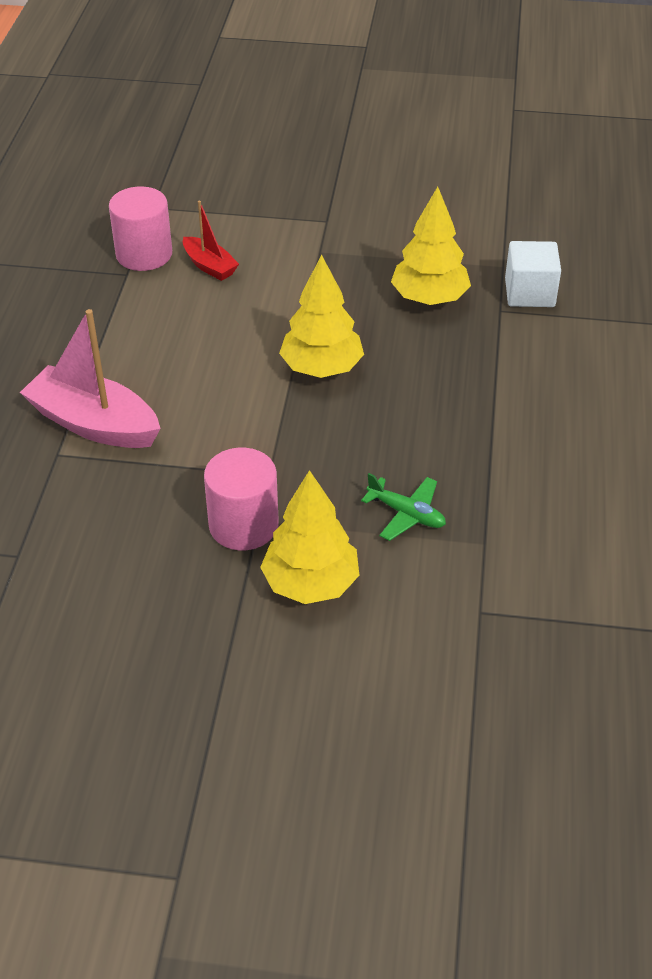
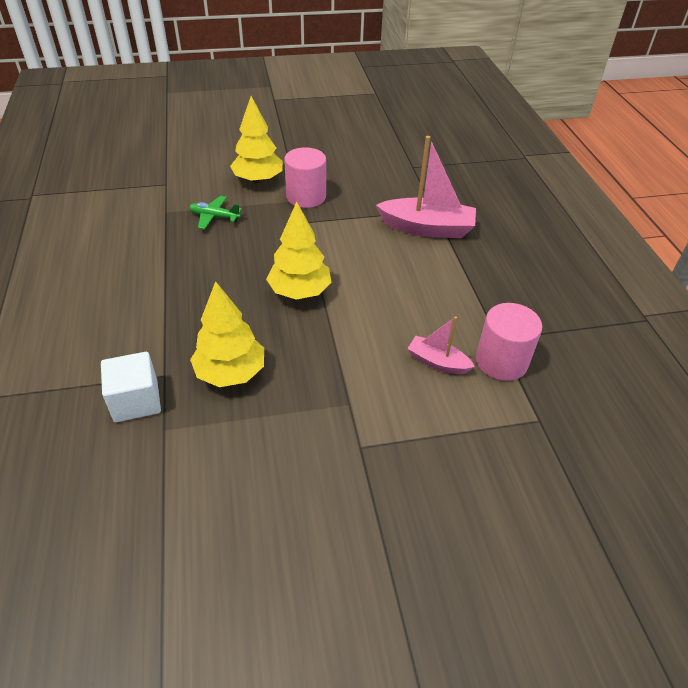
camera: 160 degrees right, 0 degrees up
red boat [183,201,239,281] -> pink boat [407,316,475,374]

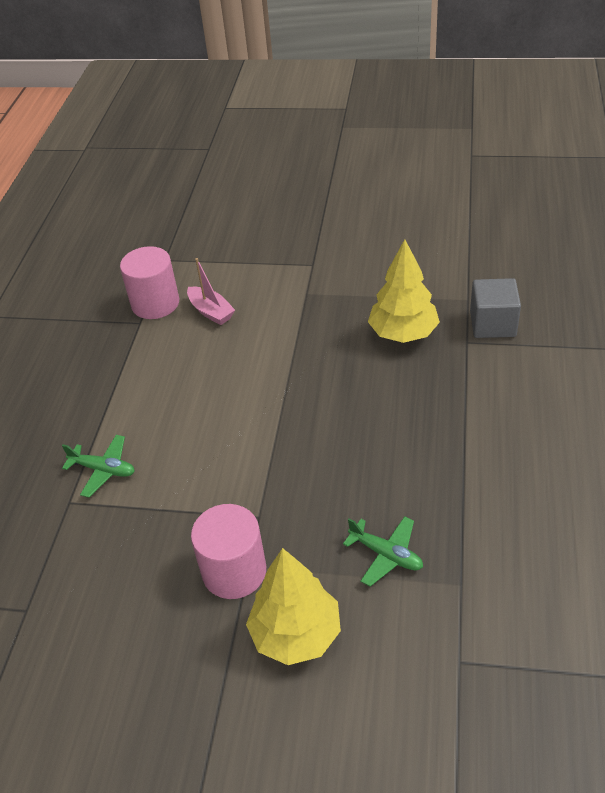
camera: 155 degrees left, 0 degrees up
white cube [101,352,161,422] -> grey cube [470,278,521,338]
yellow tree [266,201,332,300] -> none
pink boat [376,136,476,238] -> green plane [62,435,135,497]

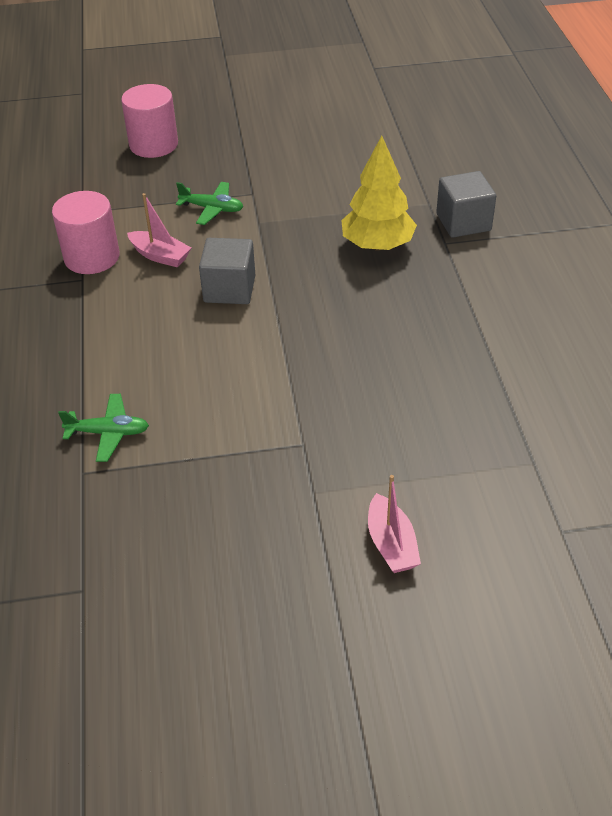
camera: 20 degrees left, 0 degrees up
pink cylinder [191,504,266,599] -> pink cylinder moved to [121,84,178,158]
yellow tree [246,548,341,665] -> pink boat [368,475,421,573]
green plane [343,516,423,586] -> green plane moved to [176,182,243,225]
none -> grey cube [199,238,255,304]

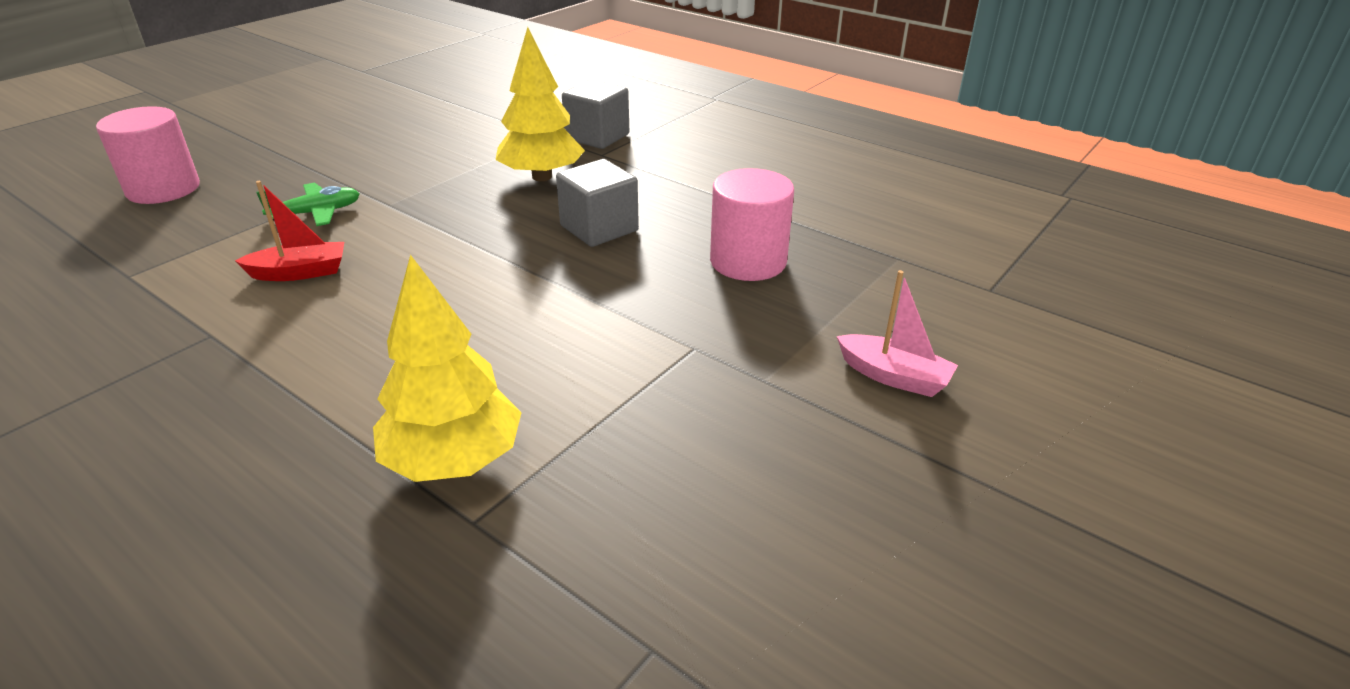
camera: 45 degrees left, 10 degrees down
pink cylinder [52,191,120,274] -> pink cylinder moved to [710,168,794,281]
green plane [58,394,149,462] -> yellow tree [373,255,521,482]
pink boat [127,193,191,267] -> red boat [235,181,344,281]
grey cube [199,238,255,304] -> grey cube moved to [556,159,639,247]

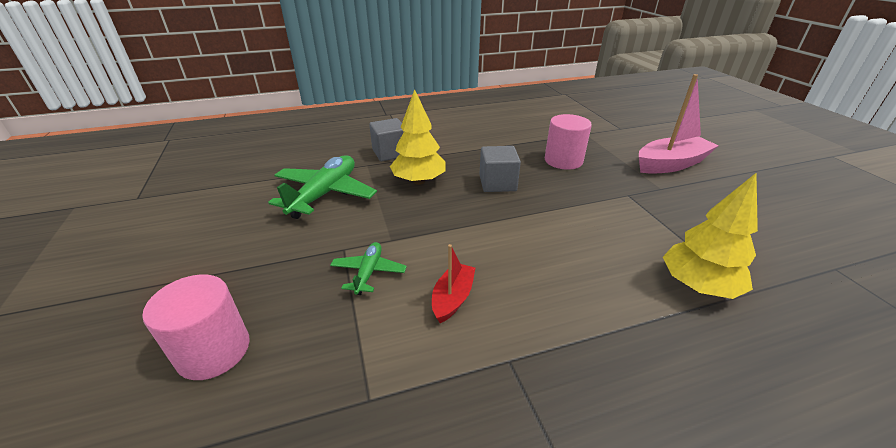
camera: 55 degrees left, 0 degrees up
pink boat [837,270,958,397] -> pink boat [639,74,719,174], size x1.82
none -> green plane [268,156,377,219]

